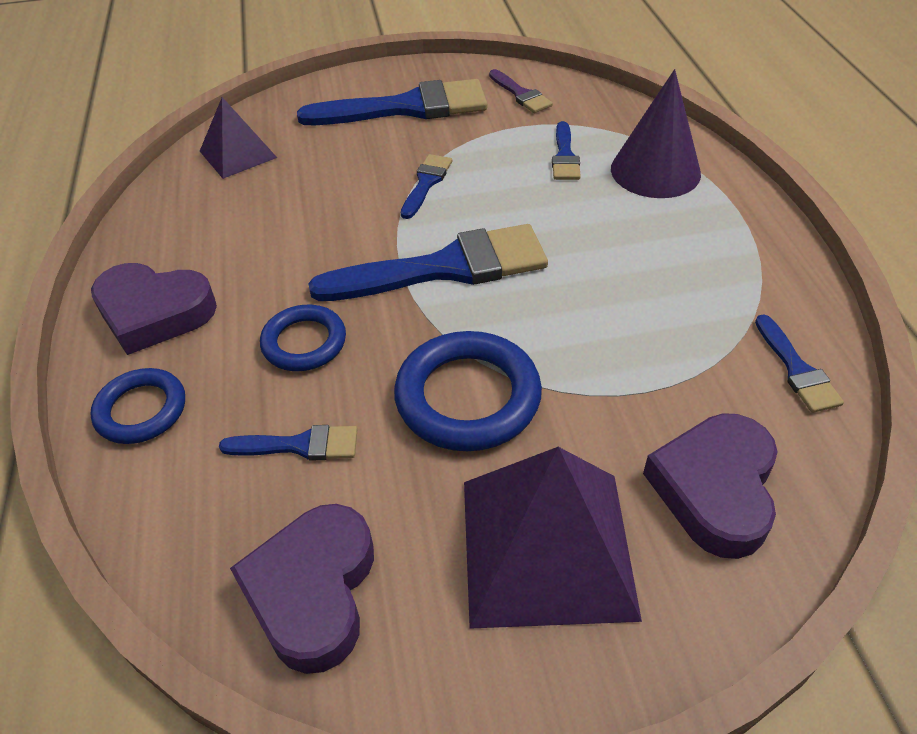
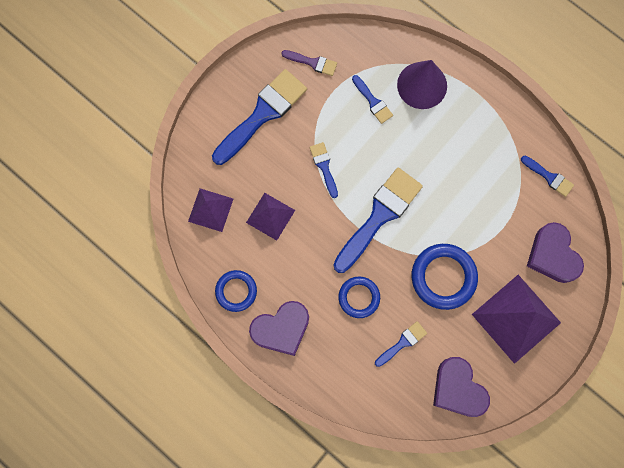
camera: 40 degrees left, 30 degrees up
blue ring [91,368,185,444] -> blue ring moved to [215,270,257,312]
none -> purple pyramid [246,193,295,241]

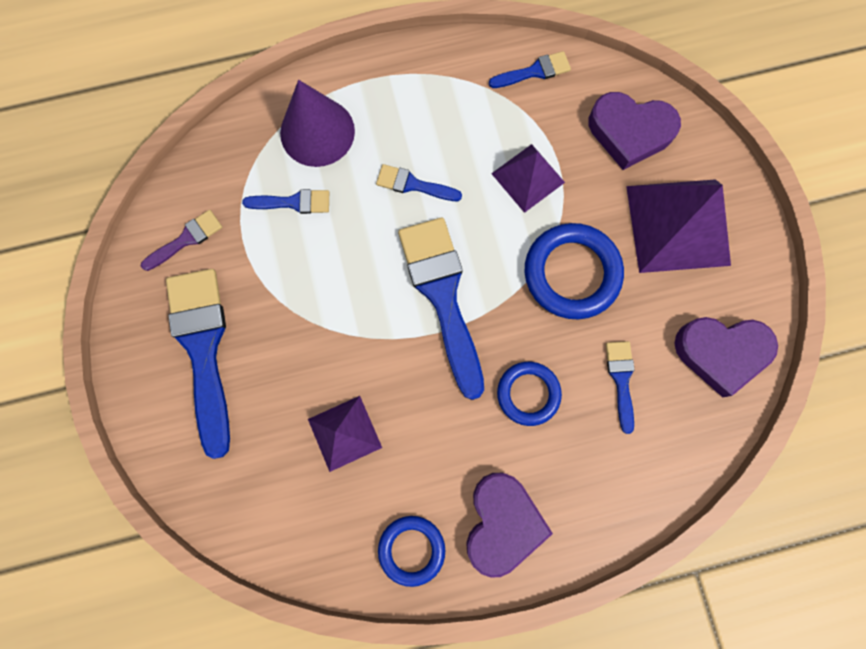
camera: 55 degrees left, 0 degrees up
purple pyramid [188,188,233,232] -> purple pyramid moved to [491,144,565,213]
blue brush [310,142,338,198] -> blue brush moved to [376,164,462,201]

